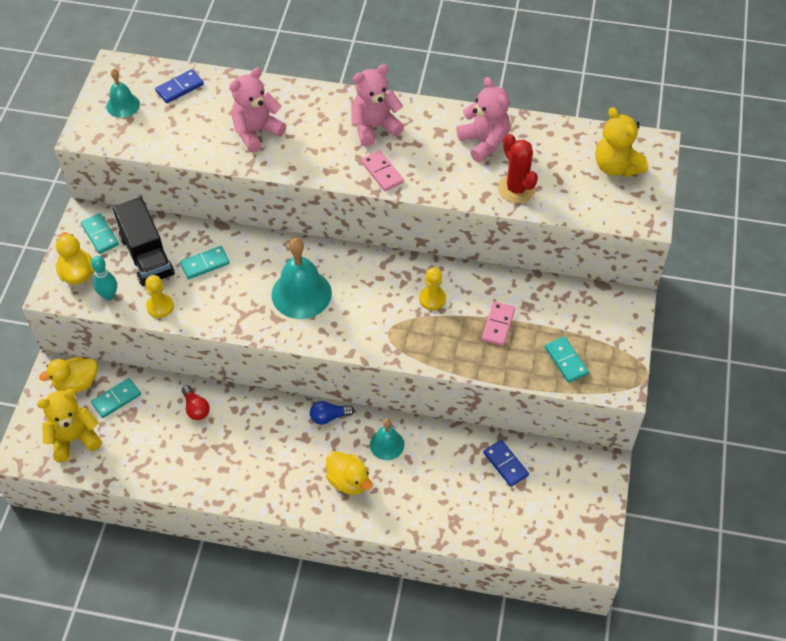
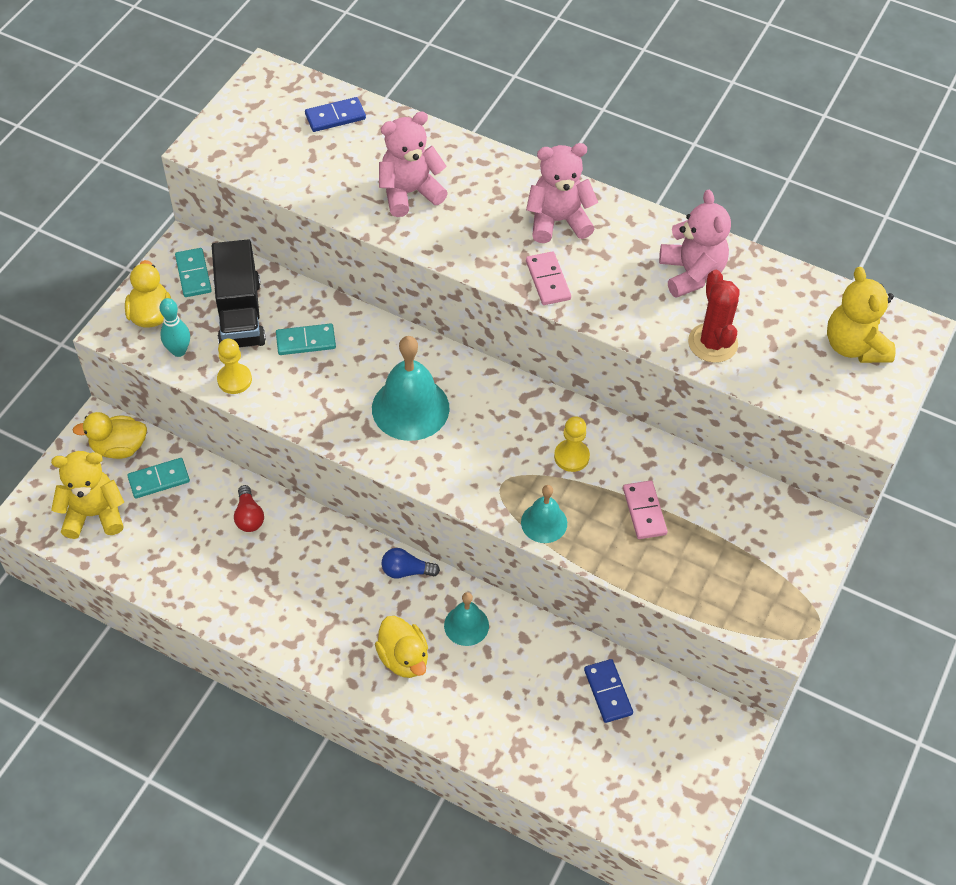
camera: 15 degrees right, 0 degrees up
turquoise bell [106,69,140,118] -> turquoise bell moved to [521,485,567,543]
pink domino [482,301,515,346] -> pink domino turned 45 degrees counterclockwise [623,480,668,539]
turquoise domino [545,336,589,383] -> none

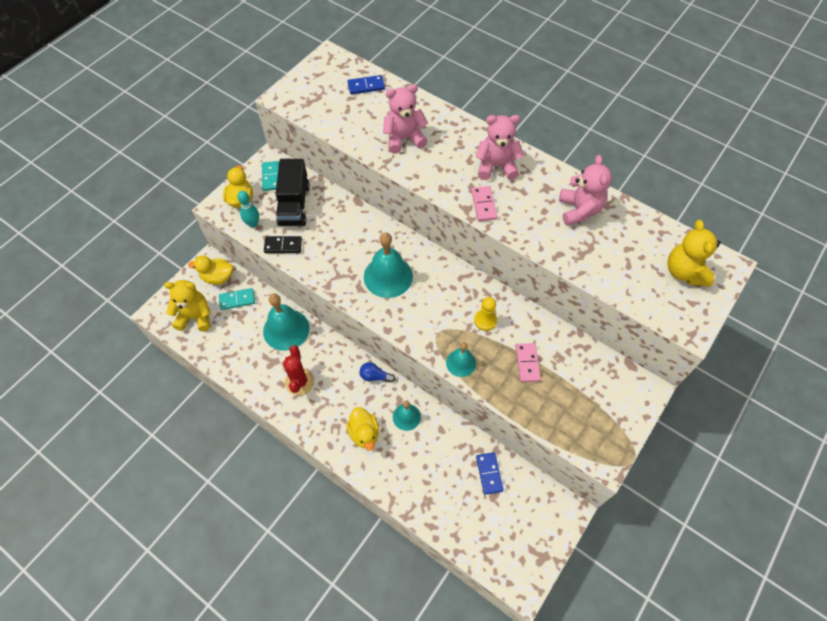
camera: 10 degrees right, 5 degrees up
yellow pawn [217,339,252,394] -> black domino [264,236,302,253]
red light bulb [234,485,264,532] -> turquoise bell [263,294,310,351]
turquoise domino [276,323,336,355] -> none
red cactus [688,270,740,363] -> red cactus moved to [283,345,315,395]

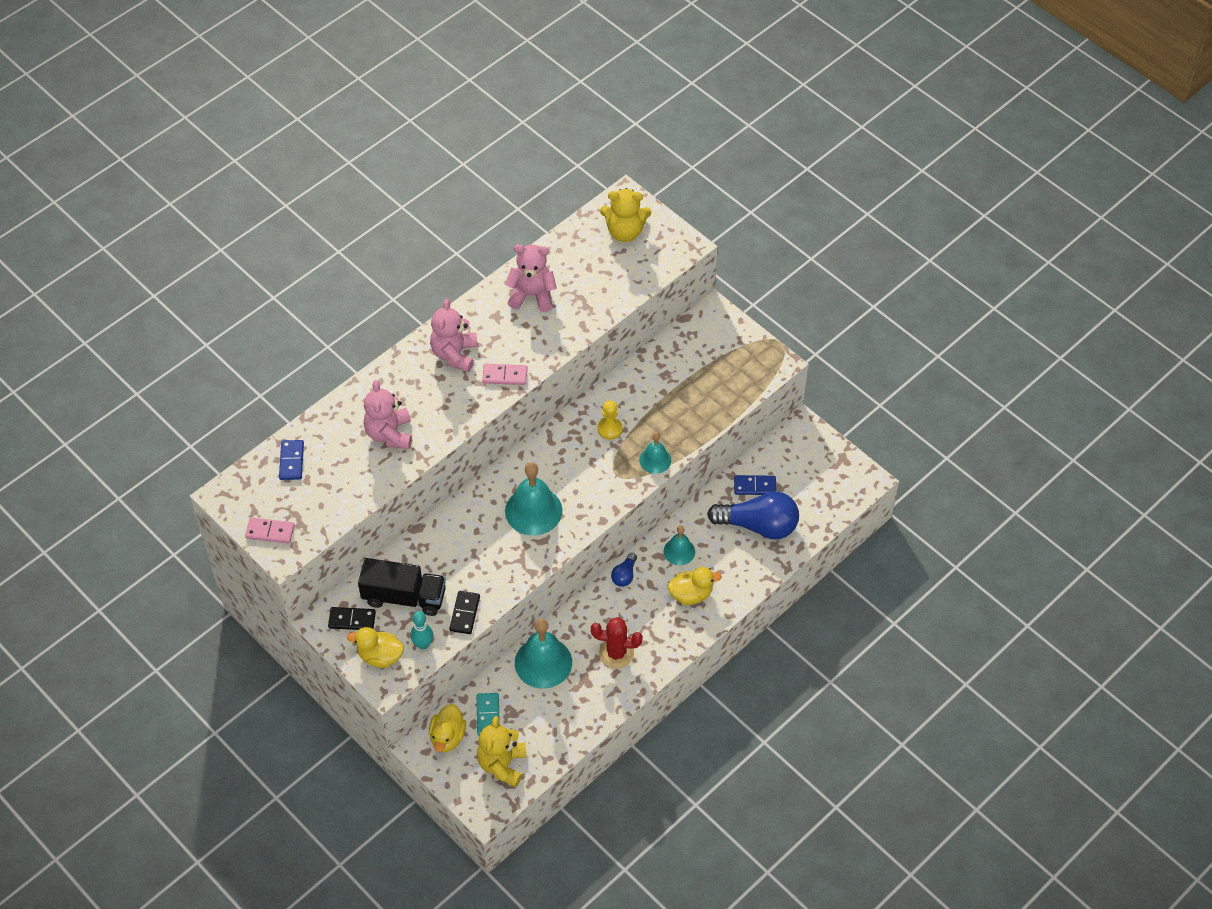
camera: 80 degrees left, 5 degrees down
turquoise domino [262,161,279,191] -> black domino [328,607,376,630]
pink domino [516,343,541,382] -> pink domino moved to [245,517,295,544]
none -> blue light bulb [707,491,799,539]

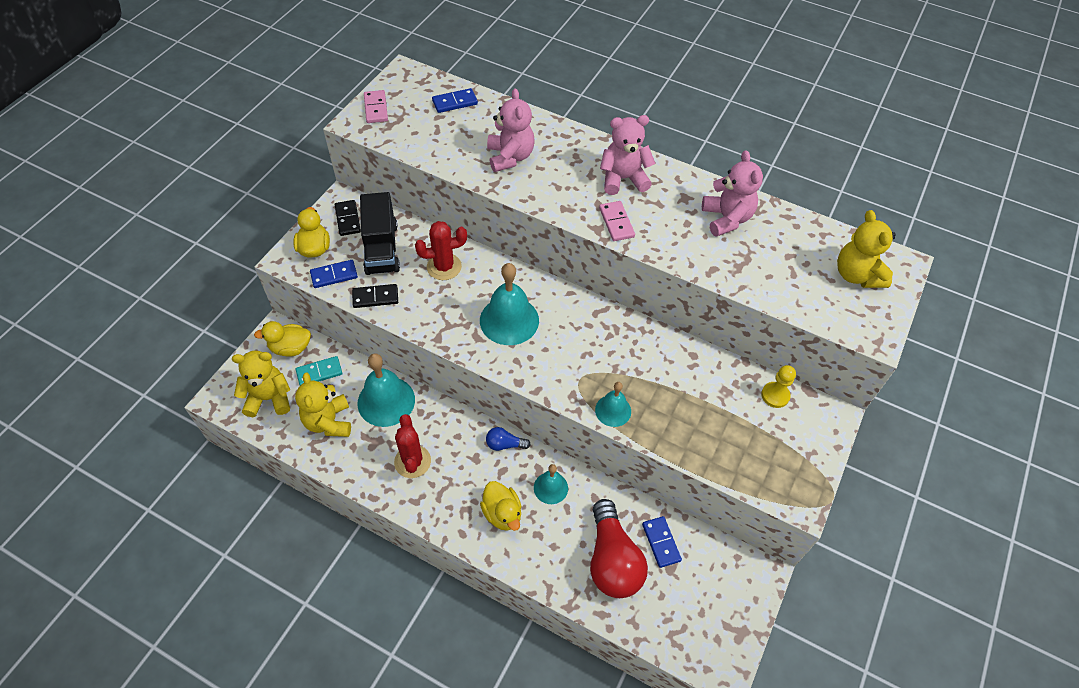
camera: 70 degrees right, 0 degrees up
pink teddy bear [364,380,412,449] -> pink teddy bear turned 105 degrees clockwise [487,88,534,172]
turquoise bowling pin [410,611,433,649] -> blue domino [310,260,358,288]
yellow pawn [598,400,622,440] -> yellow pawn moved to [761,365,796,408]
blue light bulb [707,491,799,539] -> red light bulb [590,499,648,598]
none -> yellow teddy bear [295,373,351,437]
none -> red cactus [415,221,467,280]

